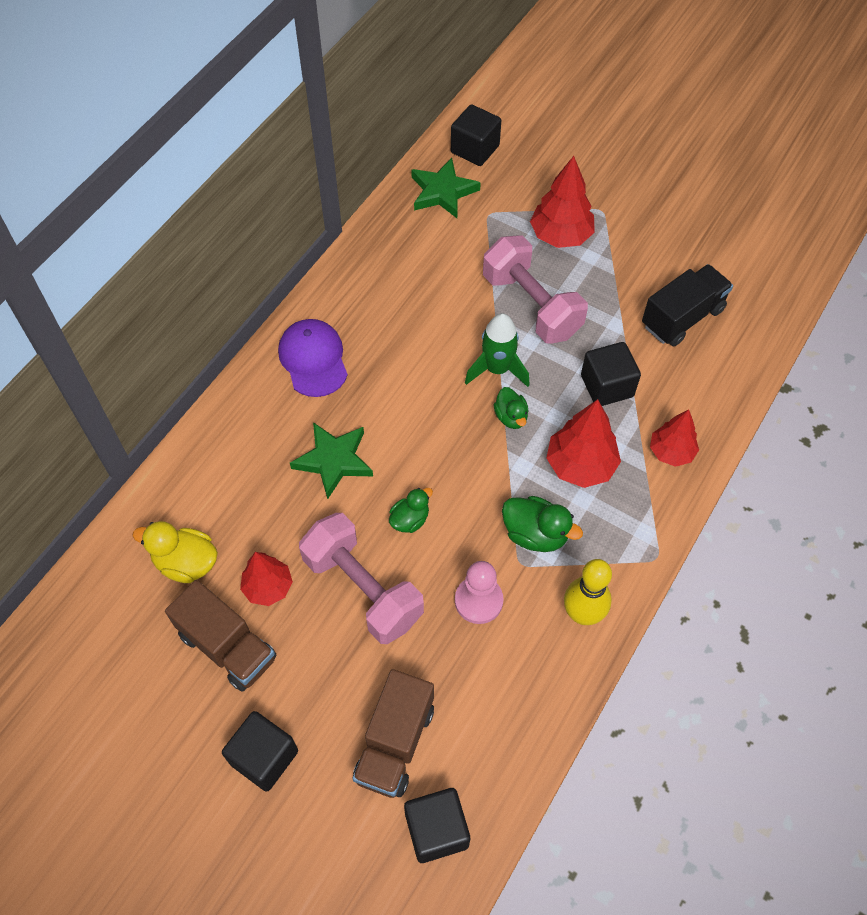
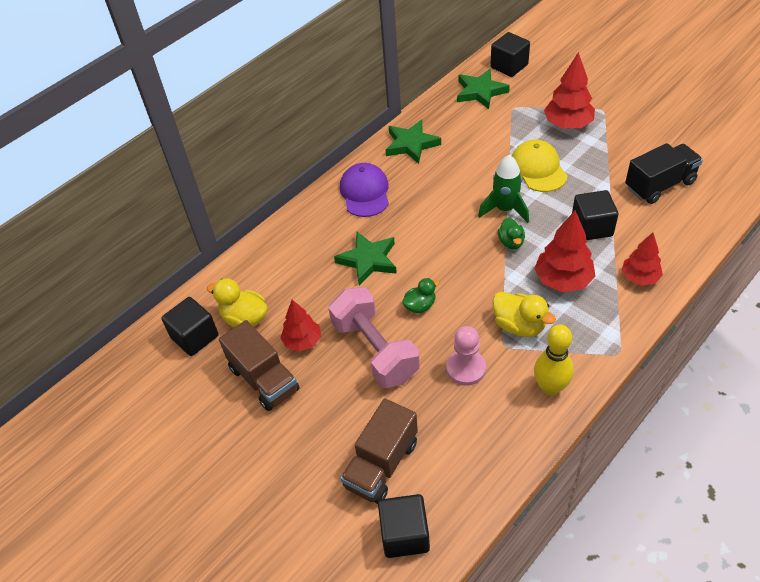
camera: 15 degrees right, 10 degrees down
black cube [222,711,298,792] -> black cube moved to [161,297,219,356]
pink dumbbell [483,236,588,344] -> yellow cap [512,140,568,192]
green duck [502,496,583,552] -> yellow duck [492,292,556,337]
none -> green star [385,120,441,164]

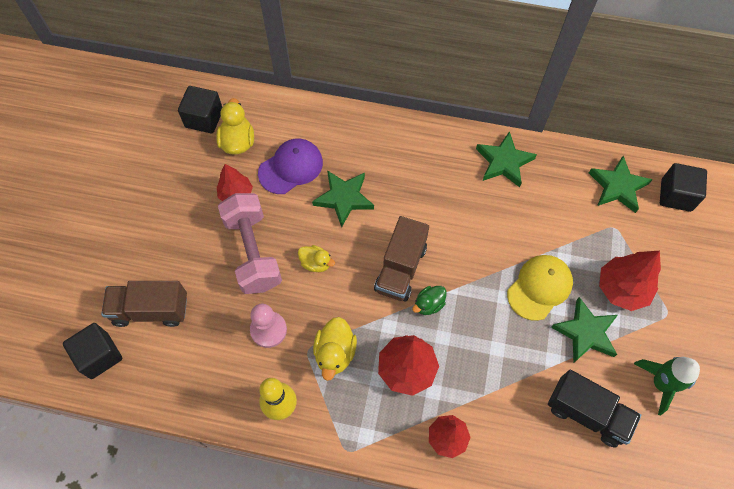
camera: 55 degrees right, 15 degrees up
brown truck [219,320,299,411] -> brown truck moved to [374,216,429,301]
pink dumbbell [328,287,420,388] -> pink dumbbell turned 45 degrees counterclockwise [218,193,282,294]
purple cap [340,163,389,217] -> purple cap moved to [258,139,323,194]
green duck [402,278,440,313] -> yellow duck [298,245,335,272]
green rocket [478,155,529,223] -> green rocket moved to [634,357,700,415]
black cube [572,190,618,240] -> none
none -> green star [551,297,618,363]

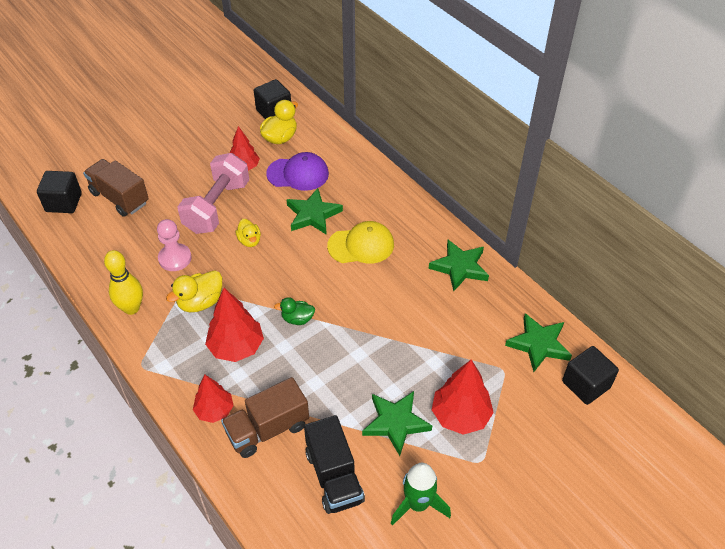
camera: 40 degrees right, 15 degrees down
brown truck [374,216,429,301] -> brown truck moved to [221,377,309,458]
yellow cap [507,255,573,321] -> yellow cap moved to [327,221,394,264]

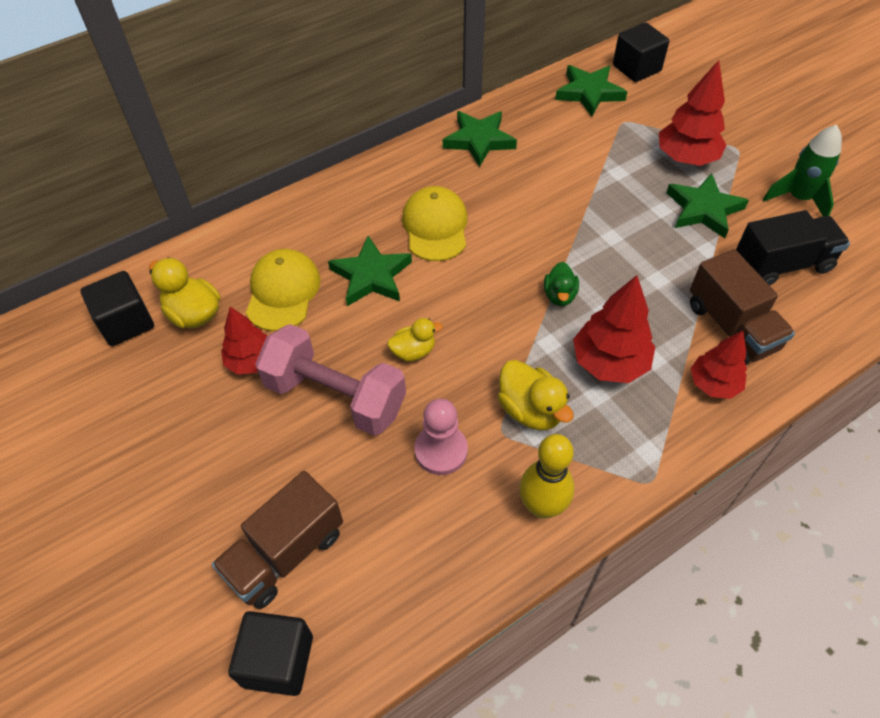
camera: 85 degrees left, 5 degrees up
purple cap [266,152,329,191] -> yellow cap [246,249,321,331]

